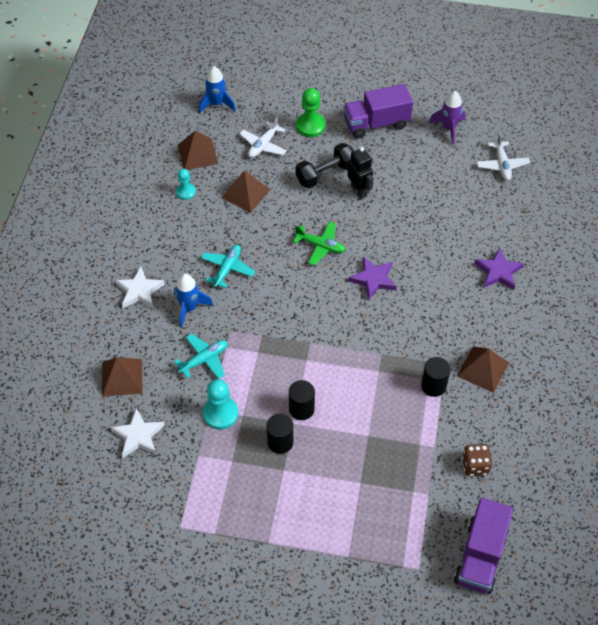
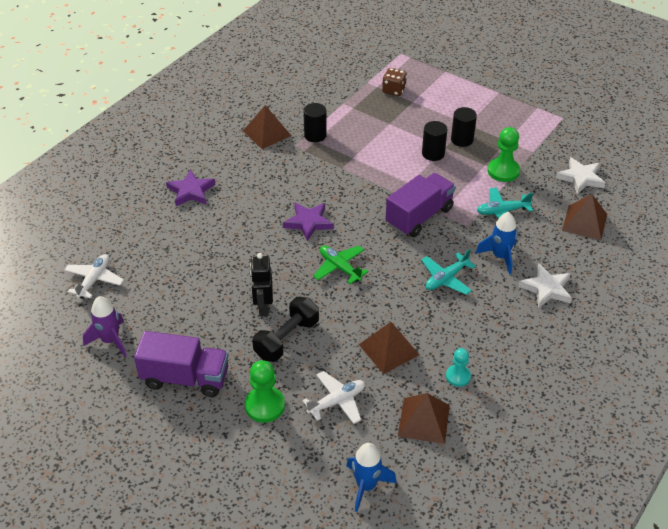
camera: 155 degrees left, 10 degrees down
turquoise pawn [203,379,238,430] -> green pawn [488,127,520,182]
black dumbbell [296,143,354,188] -> black dumbbell turned 45 degrees counterclockwise [252,297,319,362]
purple truck [454,498,513,594] -> purple truck moved to [386,173,456,237]
brown dice [462,444,492,476] -> brown dice moved to [382,68,407,96]

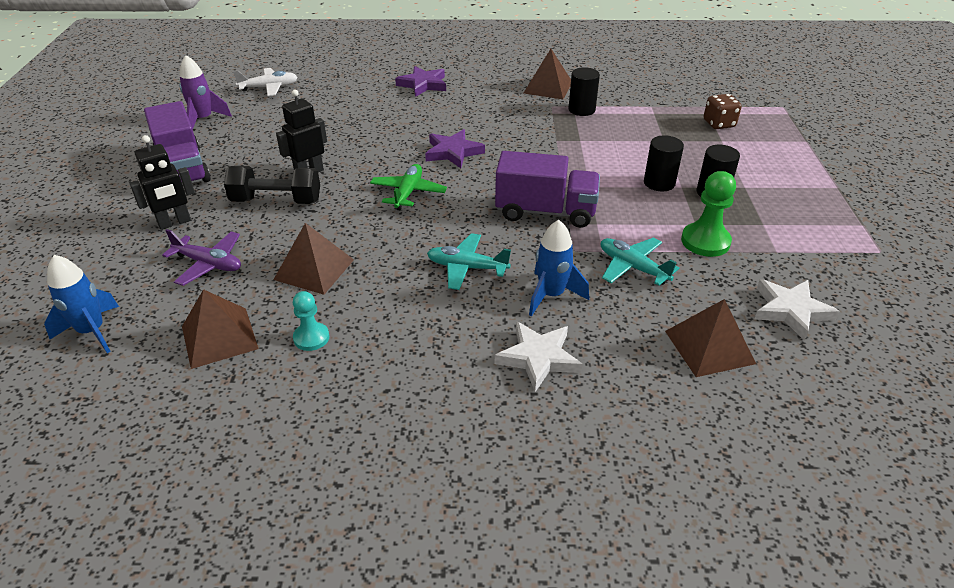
camera: 55 degrees right, 5 degrees down
green pawn [245,360,285,423] -> black robot [129,135,195,230]
white plane [302,371,365,424] -> purple plane [162,229,241,286]

